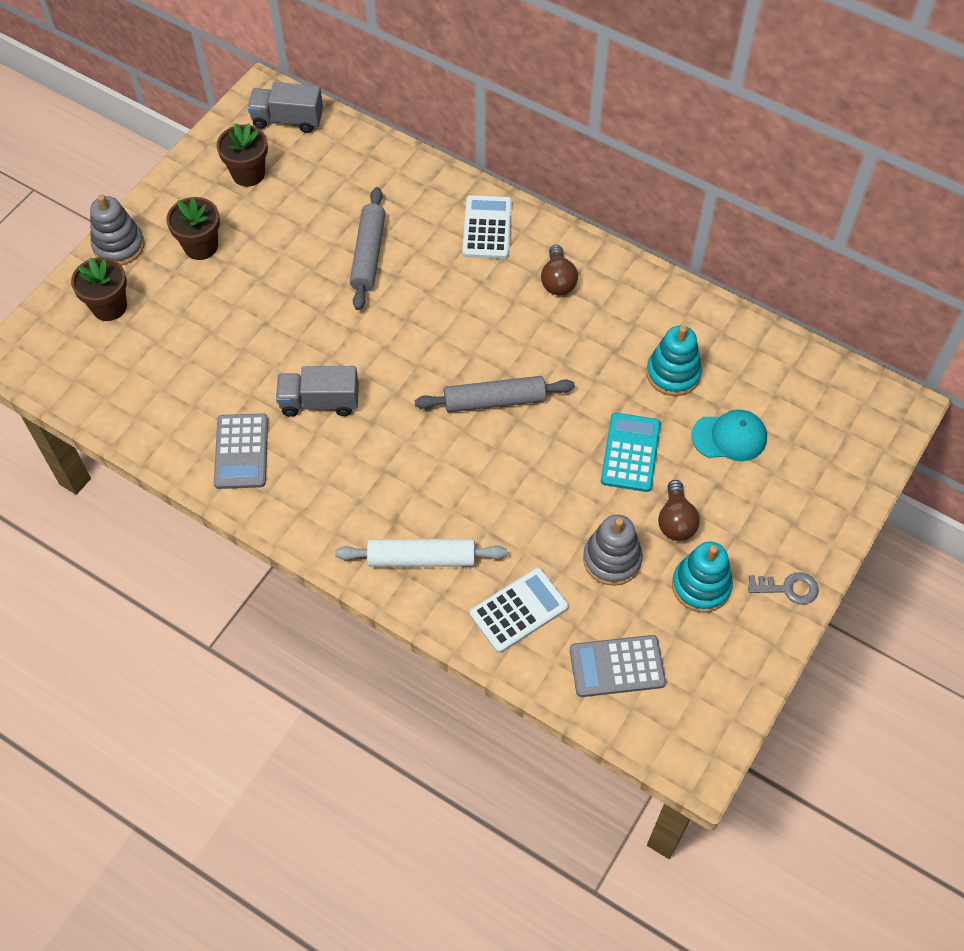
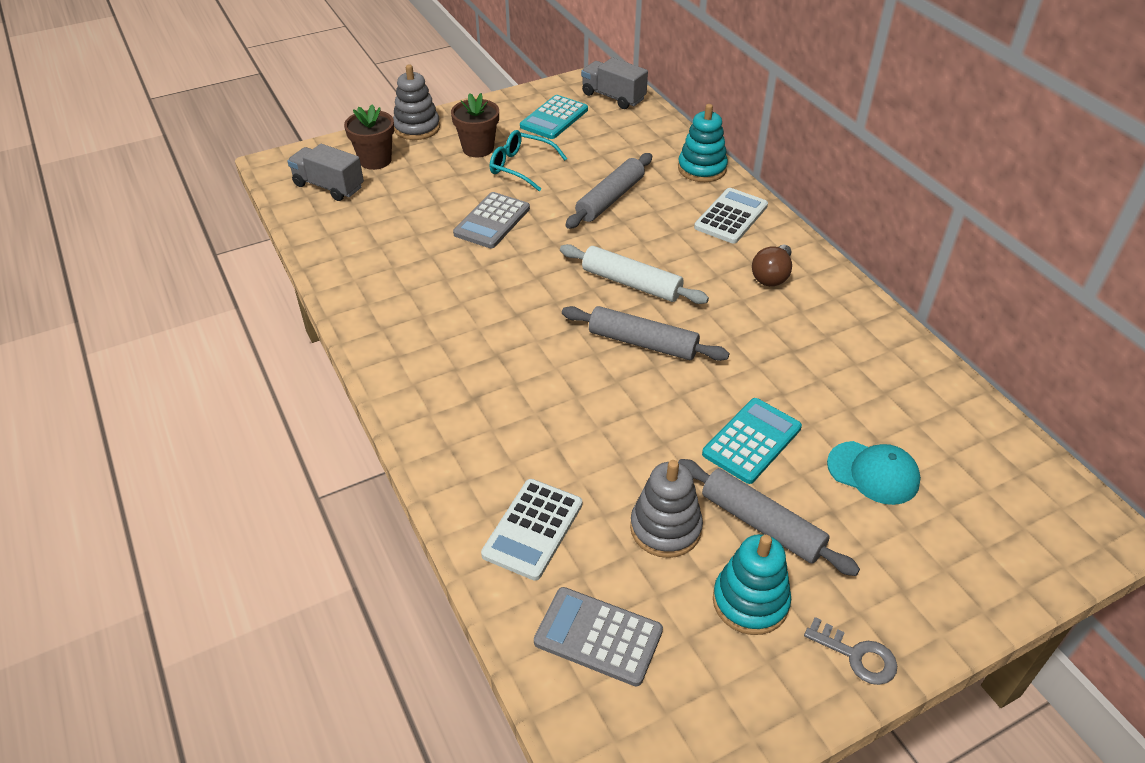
camera: 30 degrees right, 15 degrees down
grey calculator [214,413,268,489] -> grey calculator moved to [453,192,530,248]
brown flower pot [217,123,268,187] -> turquoise calculator [520,95,588,139]
grey truck [276,366,359,417] -> grey truck moved to [287,144,364,201]
white rolling pin [335,539,507,567] -> white rolling pin moved to [560,244,709,304]
white calculator [470,568,569,653] -> white calculator turned 120 degrees clockwise [481,479,582,581]
turquoise stacking toy [646,326,702,396] -> turquoise stacking toy moved to [678,104,728,182]
brown light bulb [658,480,700,541] -> grey rolling pin [678,459,860,576]
none -> turquoise glasses [490,130,567,191]

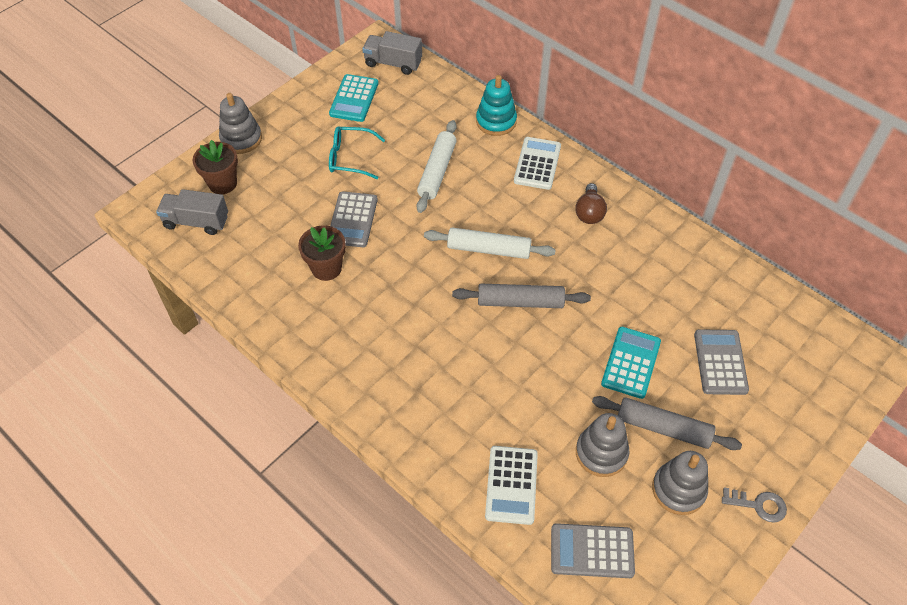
camera: 20 degrees left, 10 degrees up
brown flower pot [451,93,499,157] -> brown flower pot moved to [298,225,346,281]
grey rolling pin [566,153,652,229] -> white rolling pin [417,120,457,213]
turquoise stacking toy [713,534,791,635] -> grey stacking toy [652,451,708,515]
turquoise cap [827,441,921,505] -> grey calculator [694,329,749,395]

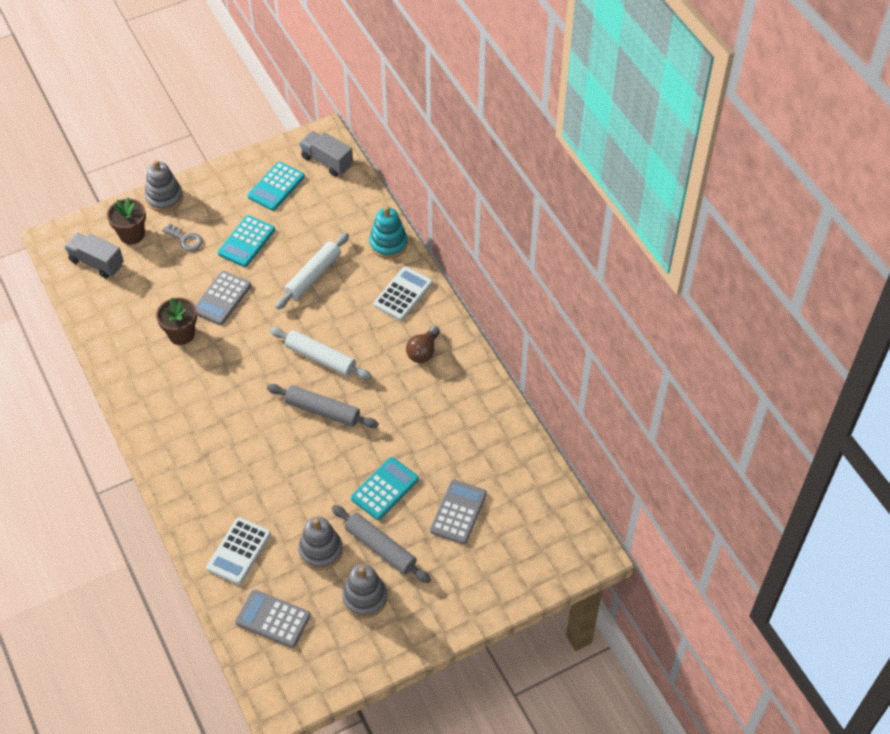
camera: 20 degrees right, 0 degrees up
turquoise glasses [329,126,385,179] -> turquoise calculator [218,215,275,267]
grey key [722,487,787,523] -> grey key moved to [162,223,203,251]

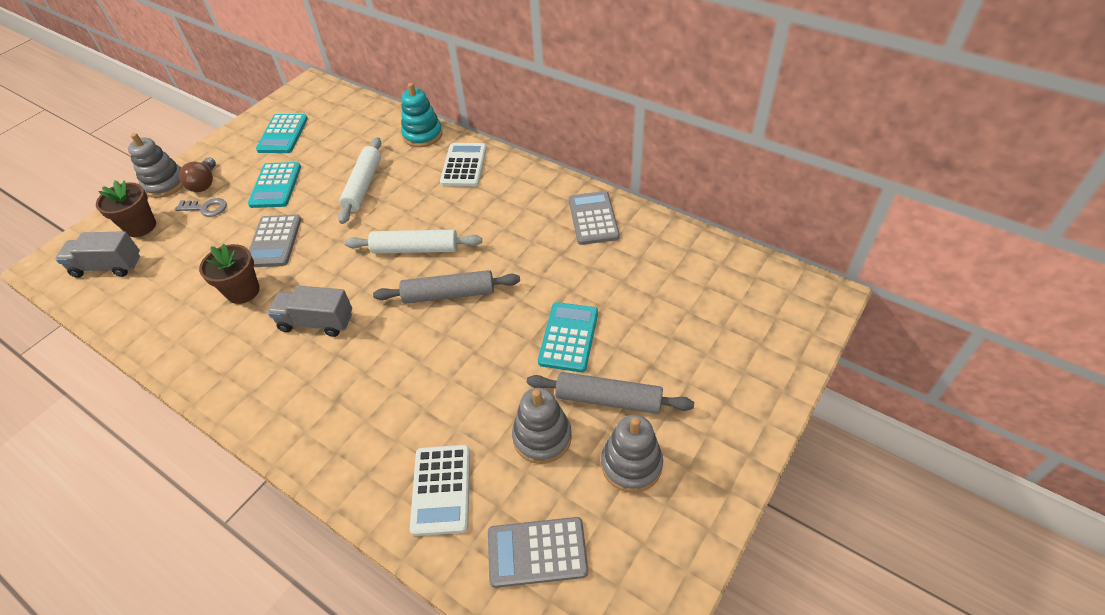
camera: 25 degrees left, 5 degrees down
grey truck [299,131,353,176] -> grey truck moved to [268,286,352,337]
brown light bulb [406,326,440,363] -> brown light bulb moved to [179,157,216,192]
grey calculator [430,479,487,544] -> grey calculator moved to [569,191,620,245]

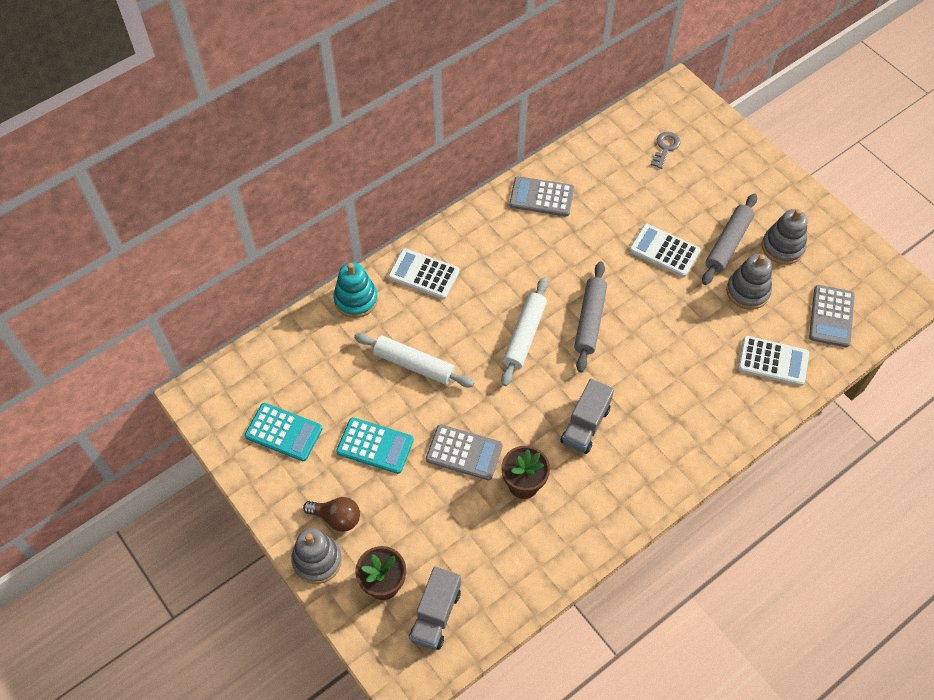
camera: 75 degrees left, 10 degrees up
grey key [175,198,227,217] -> grey key moved to [651,132,681,169]
turquoise calculator [538,302,598,372] -> white calculator [629,224,700,277]

